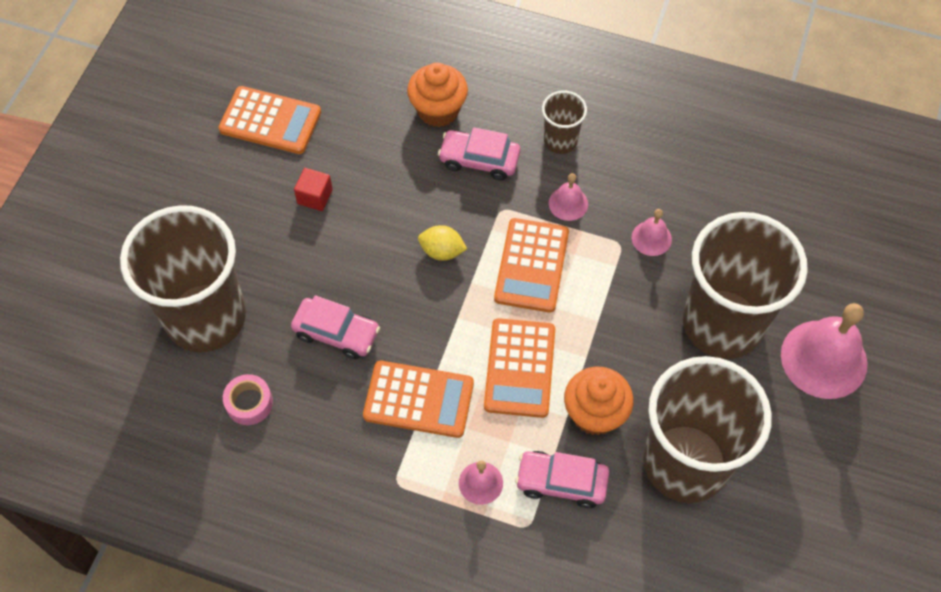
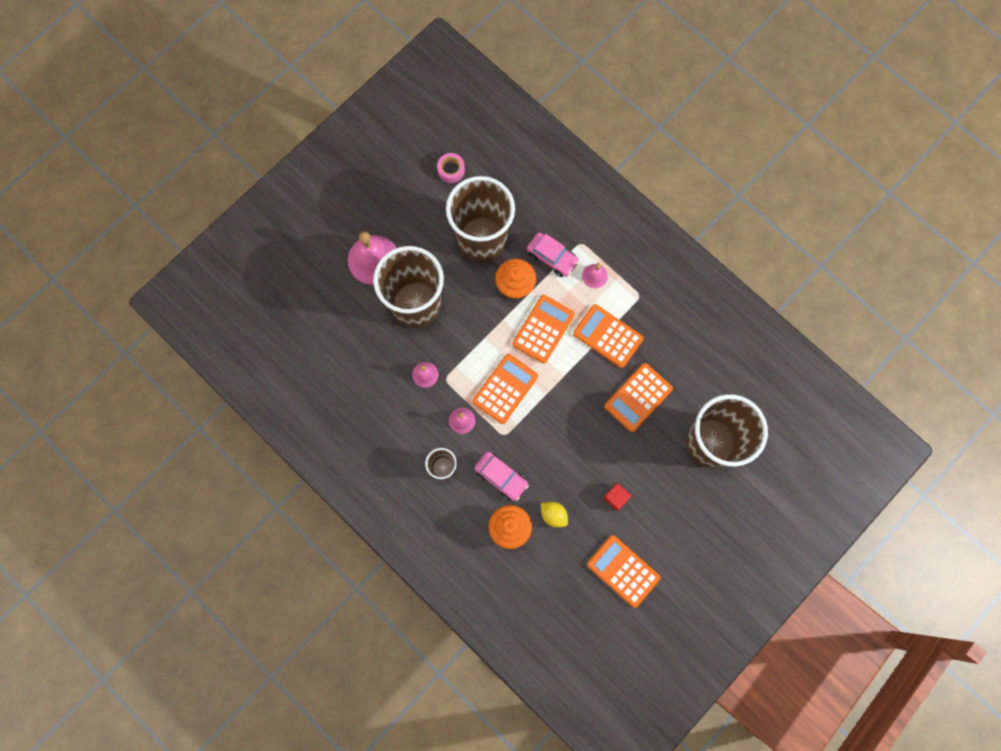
camera: 155 degrees left, 15 degrees up
pink tape [223,374,273,425] -> pink tape moved to [437,153,465,183]
pink car [291,295,380,359] -> orange calculator [604,363,673,432]
yellow lemon [418,225,467,261] -> yellow lemon moved to [541,502,568,527]

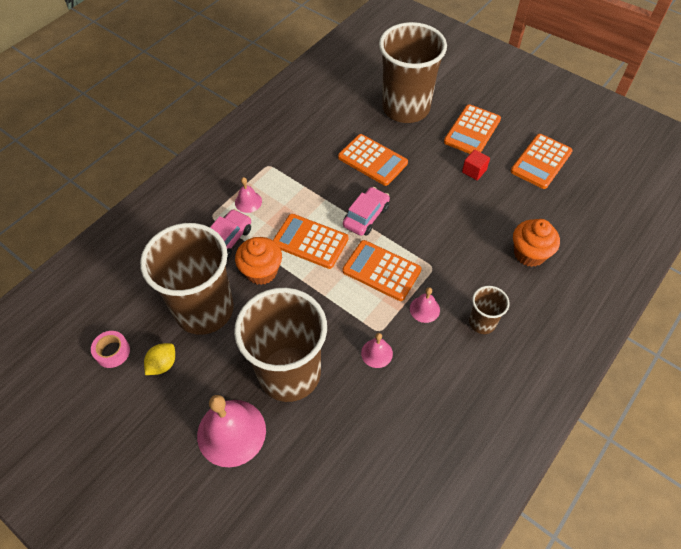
camera: 95 degrees left, 20 degrees down
pink car [474,452,529,501] -> pink car moved to [343,187,390,236]
yellow lemon [541,502,568,527] -> yellow lemon moved to [144,343,175,375]
orange calculator [573,304,644,368] -> orange calculator moved to [444,104,501,154]

